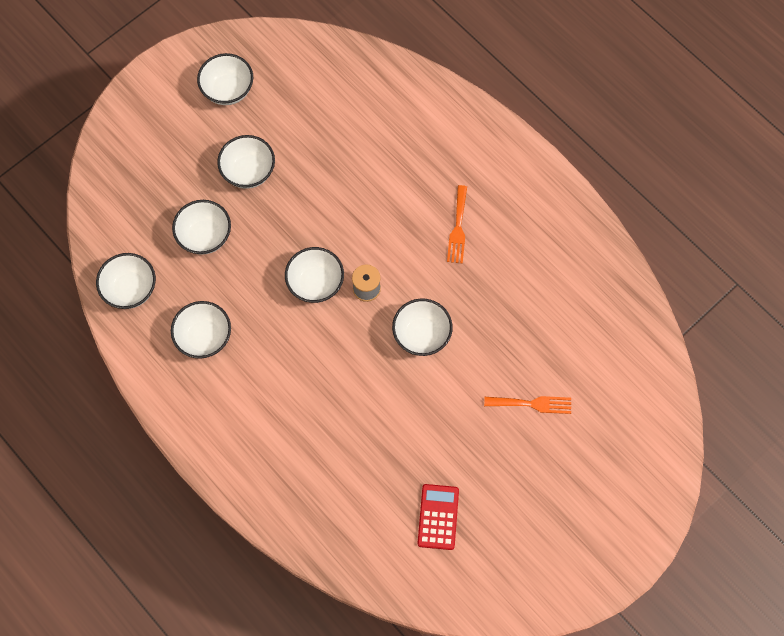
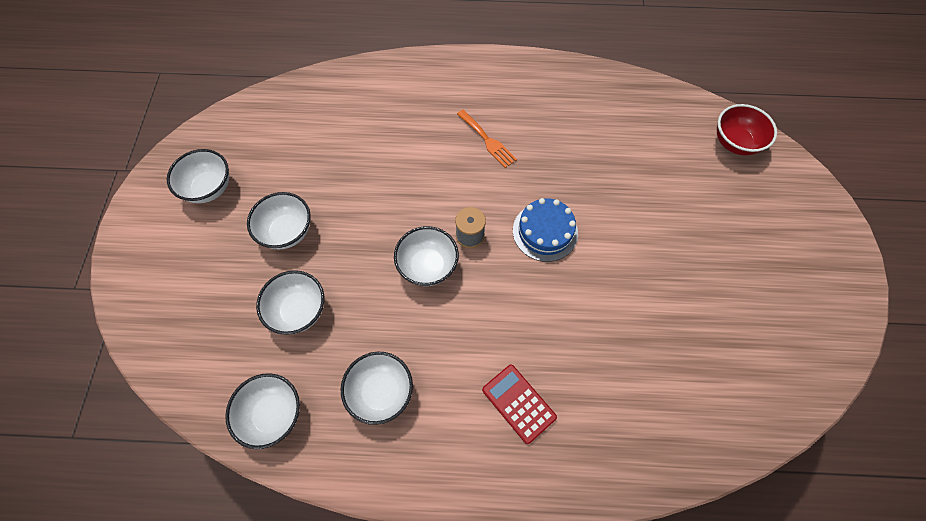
camera: 45 degrees left, 5 degrees down
white bowl [392,299,453,356] -> blue cake [513,198,578,262]
red calculator [417,484,459,550] -> red calculator moved to [482,365,557,444]
orange fork [484,396,571,414] -> none
none -> red bowl [717,104,777,156]

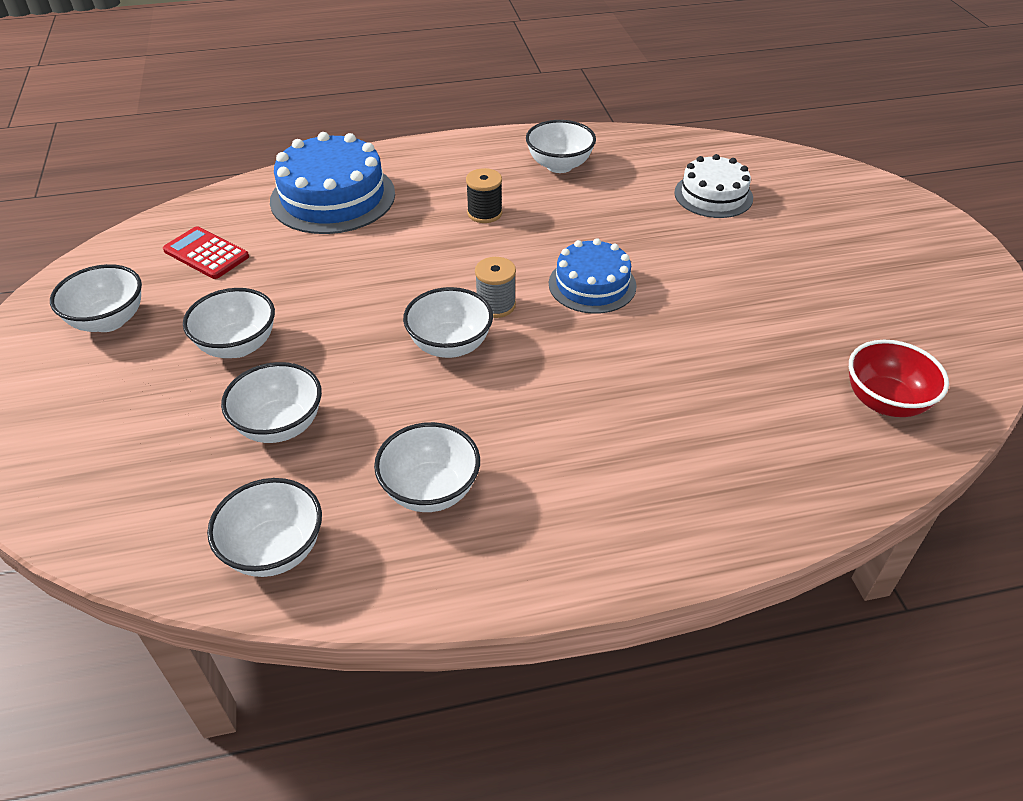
camera: 15 degrees left, 20 degrees down
orange fork [457,110,517,168] -> black spool [466,168,502,223]
red calculator [482,365,557,444] -> red calculator moved to [163,226,249,279]
red bowl [717,104,777,156] -> red bowl moved to [849,340,949,417]
none -> blue cake [270,132,395,234]
none -> white bowl [526,120,596,173]
none -> white cake [674,154,753,218]

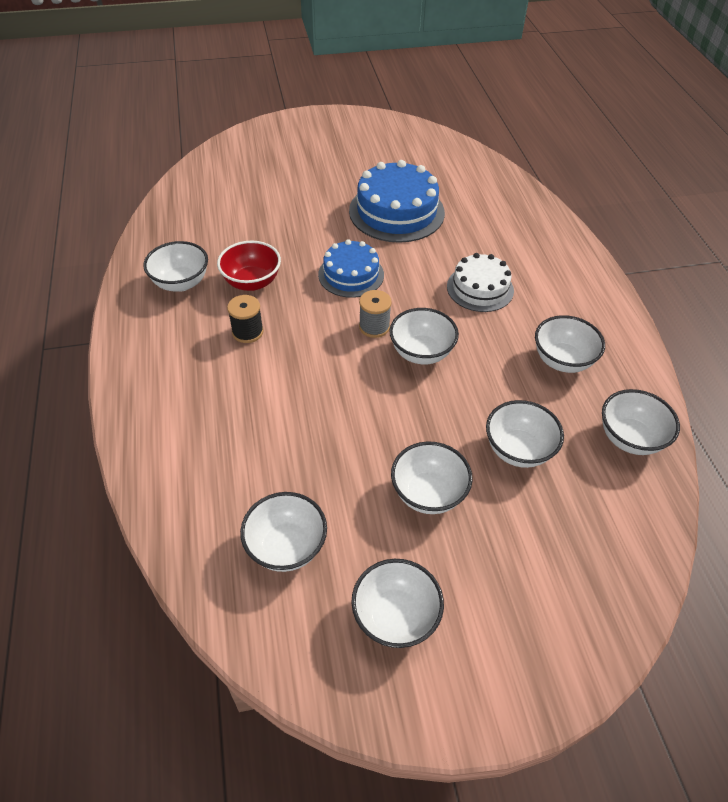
camera: 90 degrees left, 5 degrees up
red calculator [163,226,249,279] -> white bowl [240,492,327,572]
blue cake [270,132,395,234] -> blue cake moved to [349,160,445,243]
white cake [674,154,753,218] -> white cake moved to [447,253,514,312]
red bowl [849,340,949,417] -> red bowl moved to [217,241,281,291]

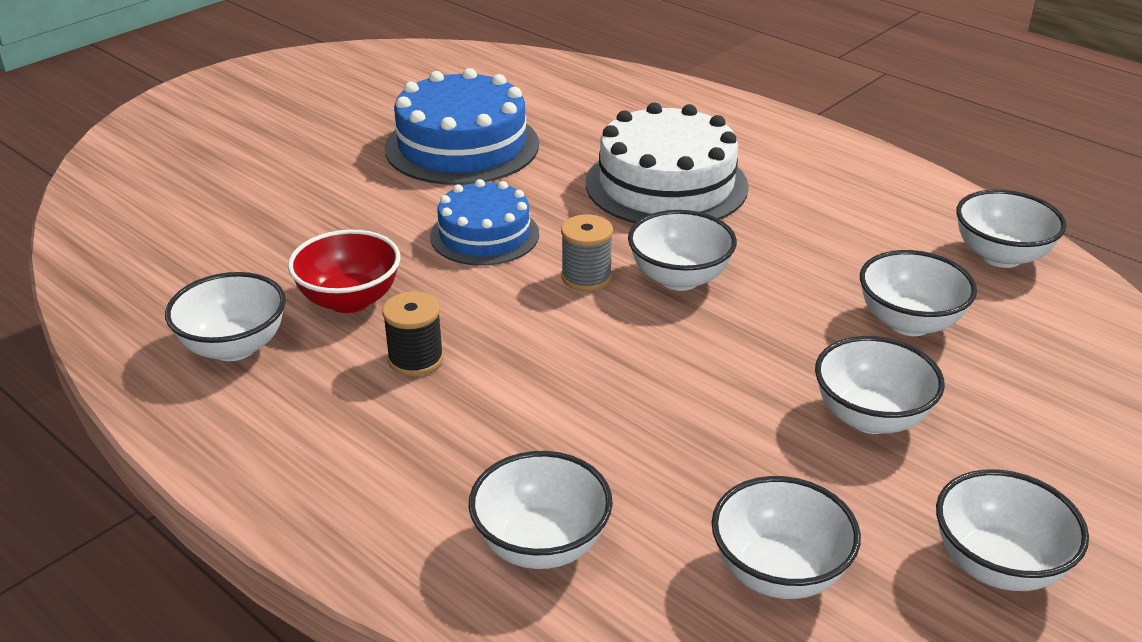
camera: 35 degrees left, 15 degrees down
white cake [447,253,514,312] -> white cake [586,103,749,223], size x1.59
white bowl [535,315,605,373] -> white bowl moved to [469,451,613,569]

